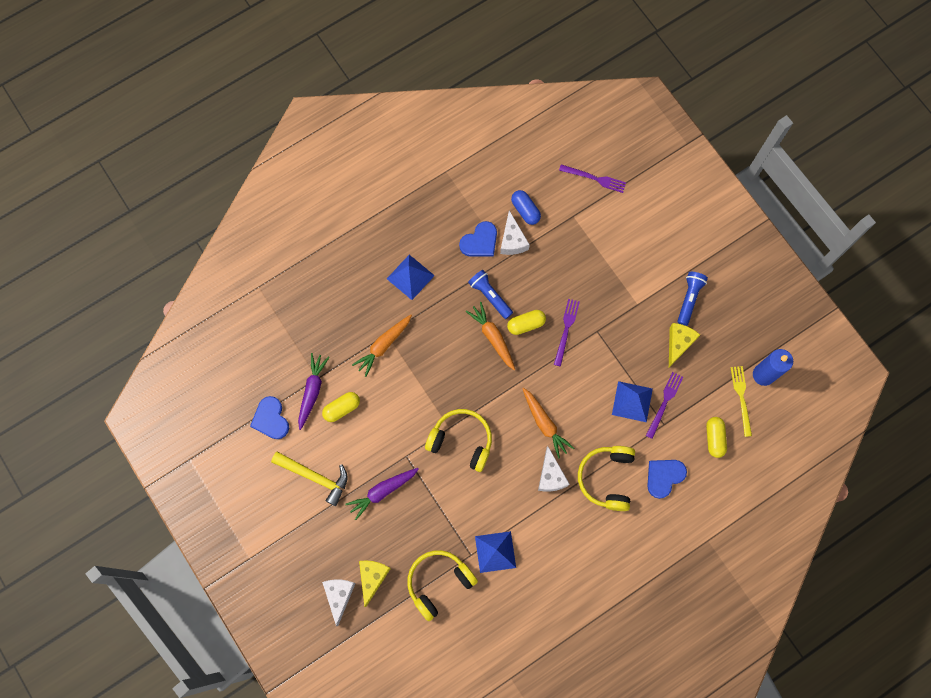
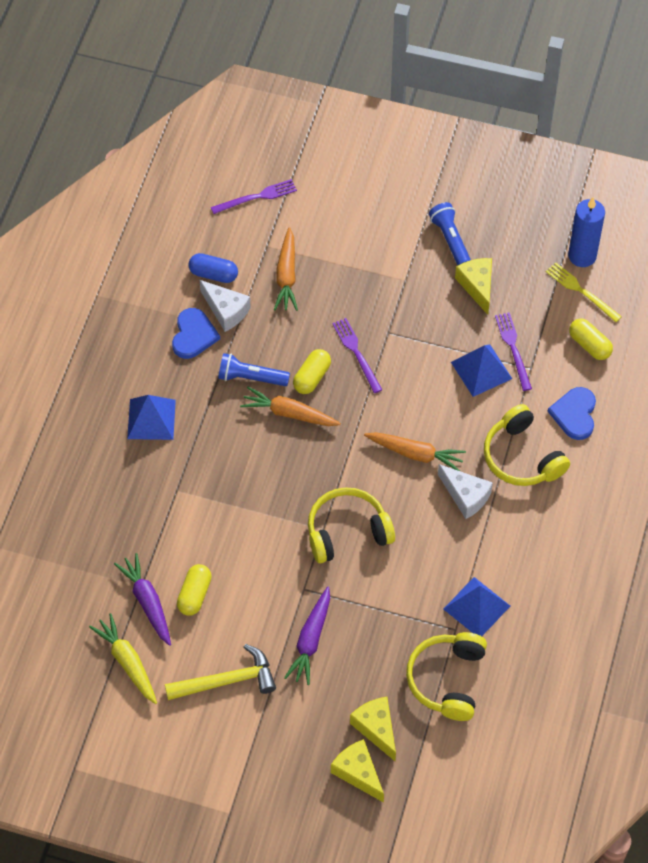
camera: 40 degrees left, 15 degrees down
blue heart [250,396,289,439] -> yellow carrot [89,613,157,704]
white cheese [322,579,356,626] -> yellow cheese [331,739,384,803]
orange carrot [352,315,412,377] -> orange carrot moved to [274,227,298,311]

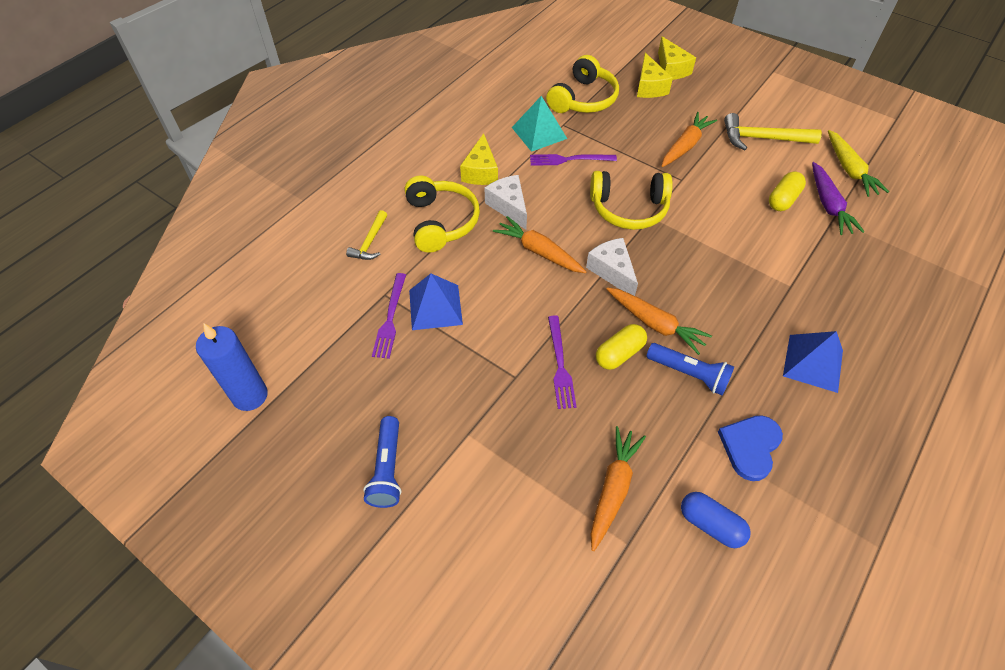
camera: 160 degrees left, 5 degrees down
white cheese [200,280,251,332] -> white cheese moved to [586,238,638,296]
purple fork [211,179,297,214] -> purple fork moved to [530,154,617,166]
purple carrot [284,587,330,685] -> orange carrot [662,112,717,167]
blue pyramid [443,577,510,636] -> turquoise pyramid [512,96,567,152]
yellow cheese [455,258,492,315] -> yellow cheese moved to [460,133,498,185]
yellow fork [546,262,622,322] -> none
blue heart [547,387,596,440] -> yellow hammer [346,210,387,260]
yellow capsule [569,319,613,360] -> none

